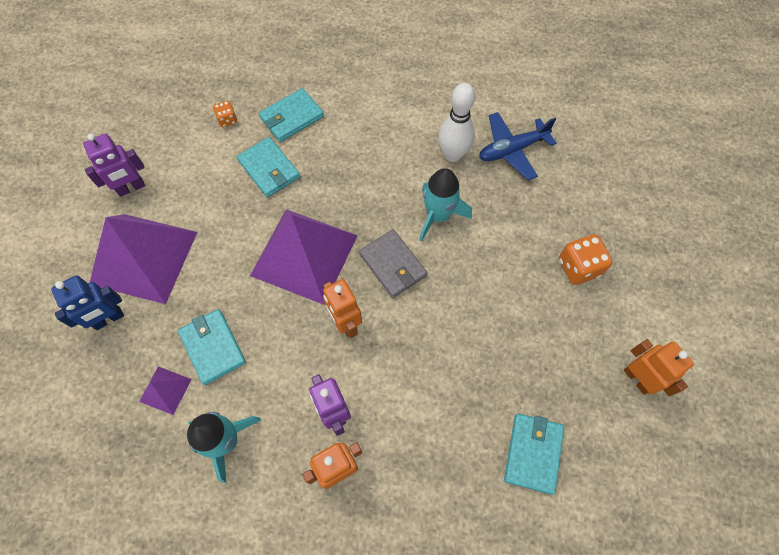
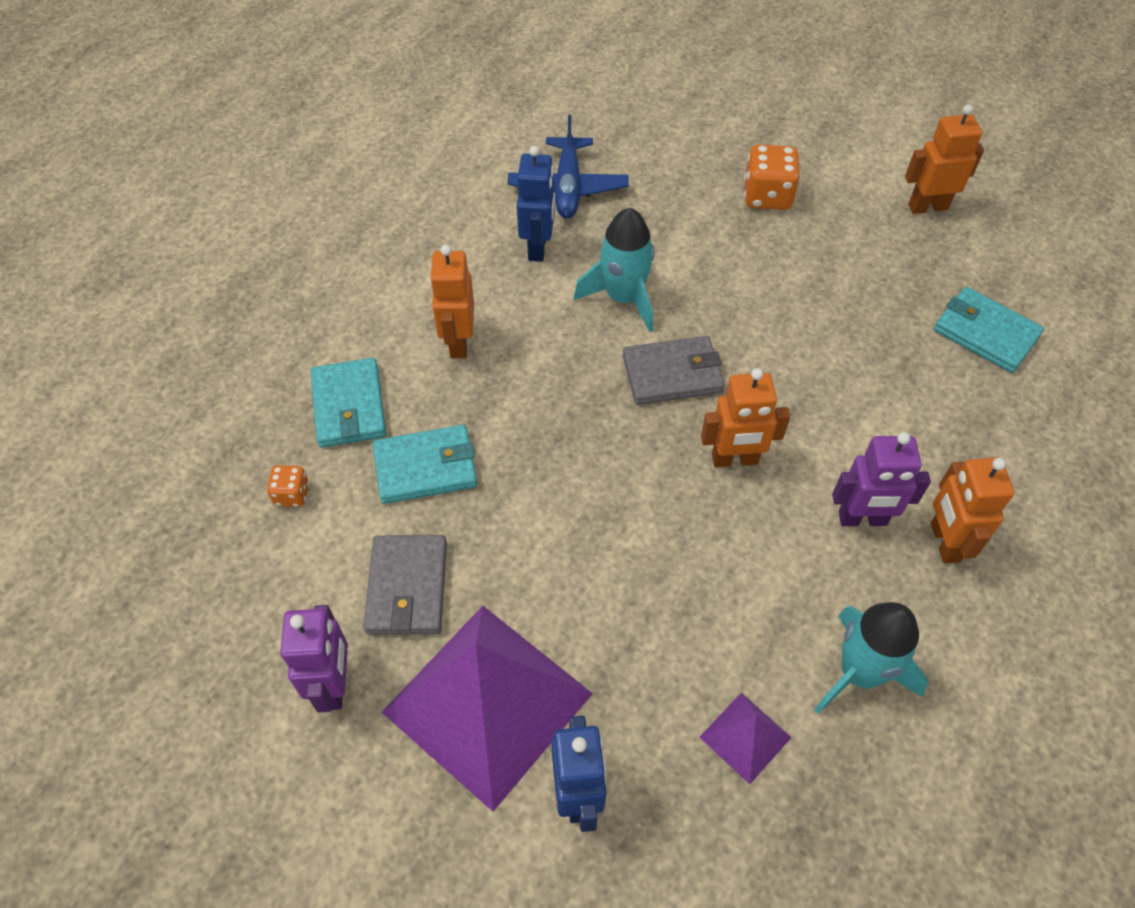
camera: 65 degrees left, 10 degrees down
turquoise wallet [178,309,246,385] -> none
purple pyramid [250,209,358,305] -> none
white bowling pin [438,83,475,162] -> blue robot [517,146,555,262]
none -> grey wallet [363,535,447,635]
none -> orange robot [429,245,474,358]

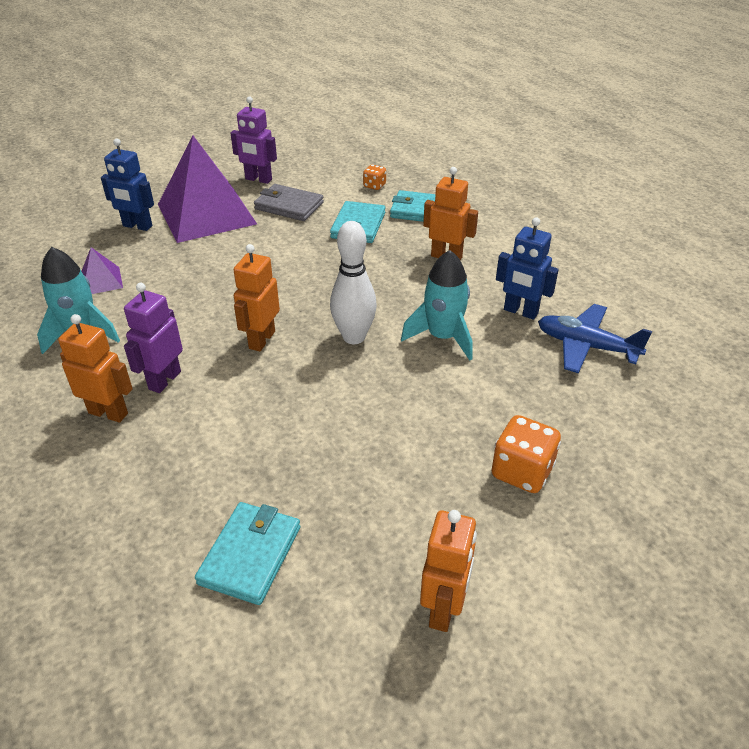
camera: 115 degrees right, 15 degrees down
grey wallet [623,336,725,405] -> white bowling pin [330,221,377,344]
turquoise wallet [934,287,1044,373] -> turquoise wallet turned 45 degrees counterclockwise [195,502,301,605]

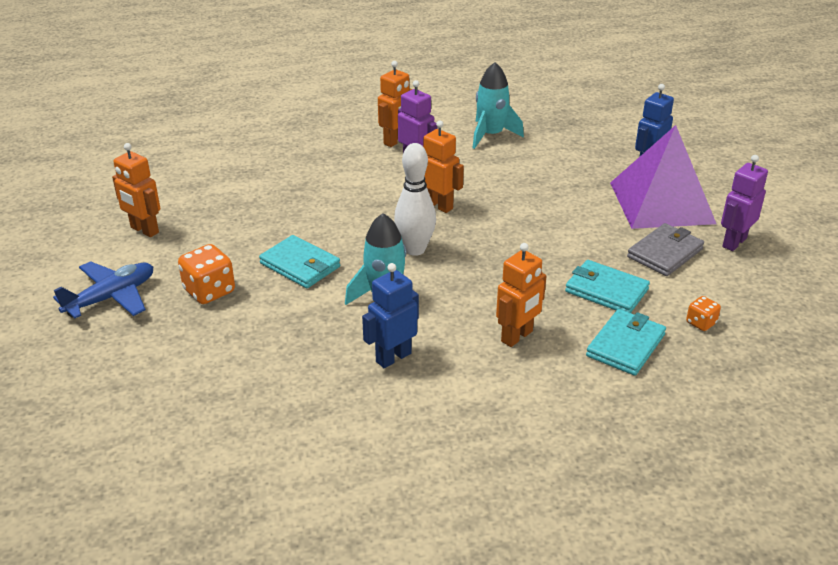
camera: 110 degrees right, 5 degrees down
purple pyramid [82,247,123,294] -> none
turquoise wallet [195,502,301,605] -> turquoise wallet moved to [259,235,340,288]
blue plane [538,304,652,373] -> blue plane moved to [53,261,153,319]

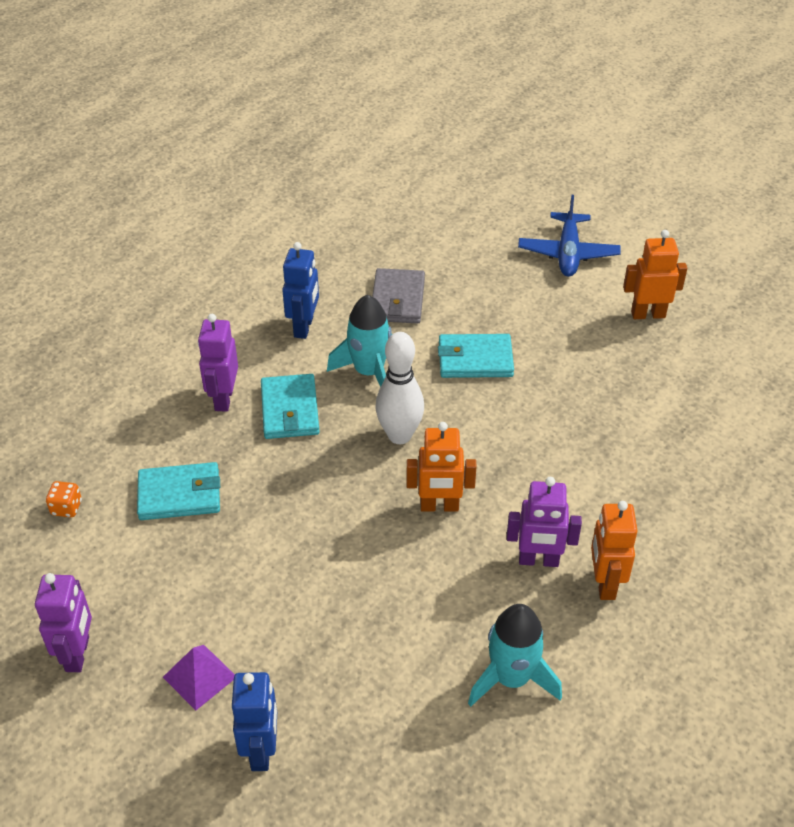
camera: 140 degrees right, 10 degrees up
orange dice [178,244,235,304] -> none
orange robot [496,243,546,347] -> purple robot [198,314,238,412]
turquoise wallet [586,309,666,376] -> turquoise wallet moved to [261,374,320,439]
purple pyramid [610,125,716,229] -> purple pyramid [163,645,235,710], size x0.43
grey wallet [627,223,704,276] -> grey wallet moved to [372,268,425,323]

